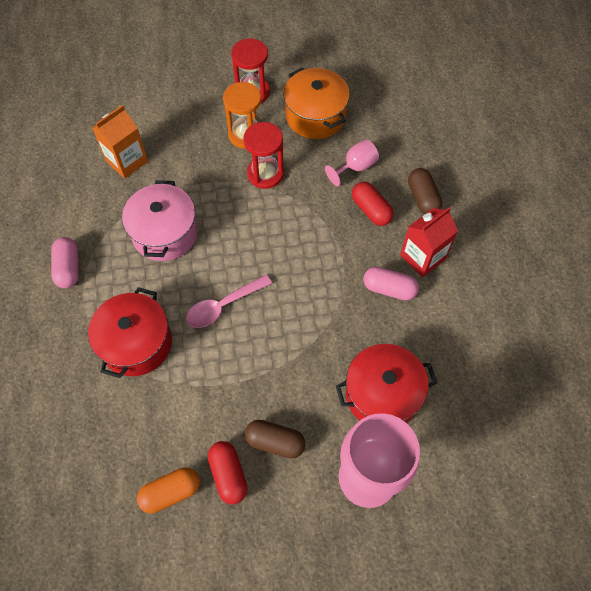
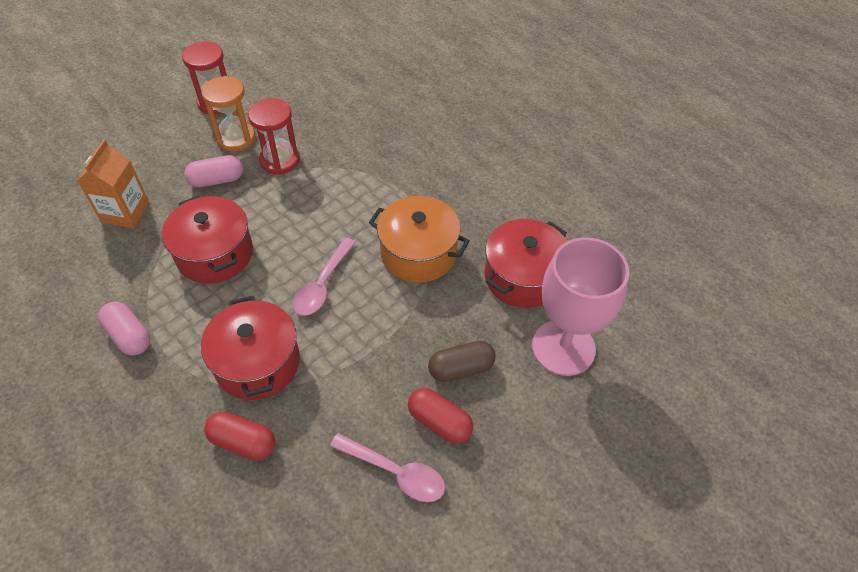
camera: 35 degrees left, 10 degrees down
pink pot [122,180,198,261] -> red pot [162,196,253,284]
orange capsule [137,468,200,513] -> pink spoon [330,433,445,502]
orange pot [283,68,350,139] -> orange pot moved to [369,196,470,283]
pink goblet [325,139,379,186] -> none
red capsule [352,182,394,226] -> red capsule moved to [204,411,275,460]
pink capsule [363,267,419,300] -> pink capsule moved to [184,155,243,188]
red carton [400,207,458,277] -> none
brown capsule [408,168,442,214] -> none

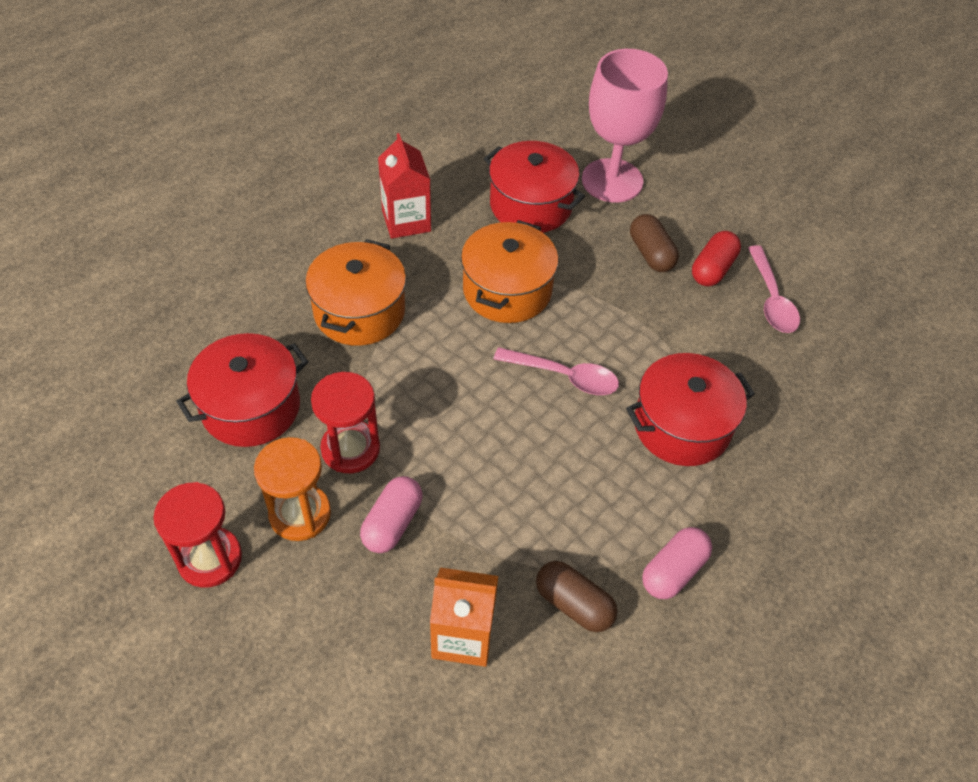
camera: 95 degrees left, 0 degrees up
red pot [162,196,253,284] -> red pot moved to [176,333,308,447]
pink capsule [184,155,243,188] -> pink capsule turned 45 degrees clockwise [360,476,422,553]
red capsule [204,411,275,460] -> none
pink spoon [330,433,445,502] -> pink spoon turned 150 degrees clockwise [748,245,800,333]
none -> orange pot [305,239,406,346]
none -> red carton [378,133,431,239]
none -> brown capsule [536,561,618,632]

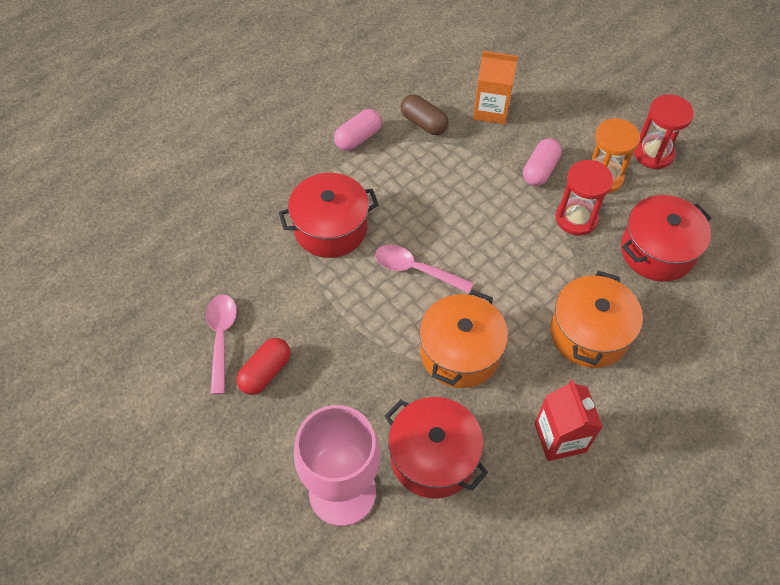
camera: 175 degrees left, 5 degrees up
brown capsule [630,214,679,272] -> none

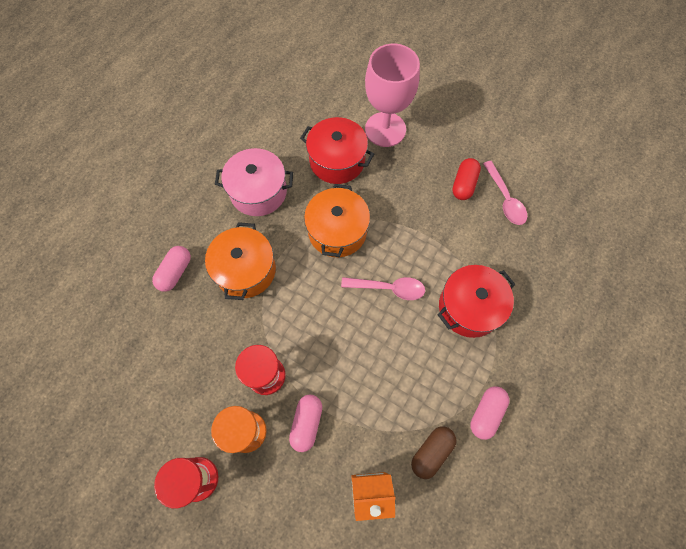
camera: 165 degrees right, 10 degrees up
brown capsule [400,94,449,135] -> brown capsule turned 75 degrees counterclockwise [411,426,457,479]
red carton [535,380,603,461] -> pink pot [215,148,293,216]
red pot [621,195,712,282] -> none
none -> pink capsule [152,246,191,292]

